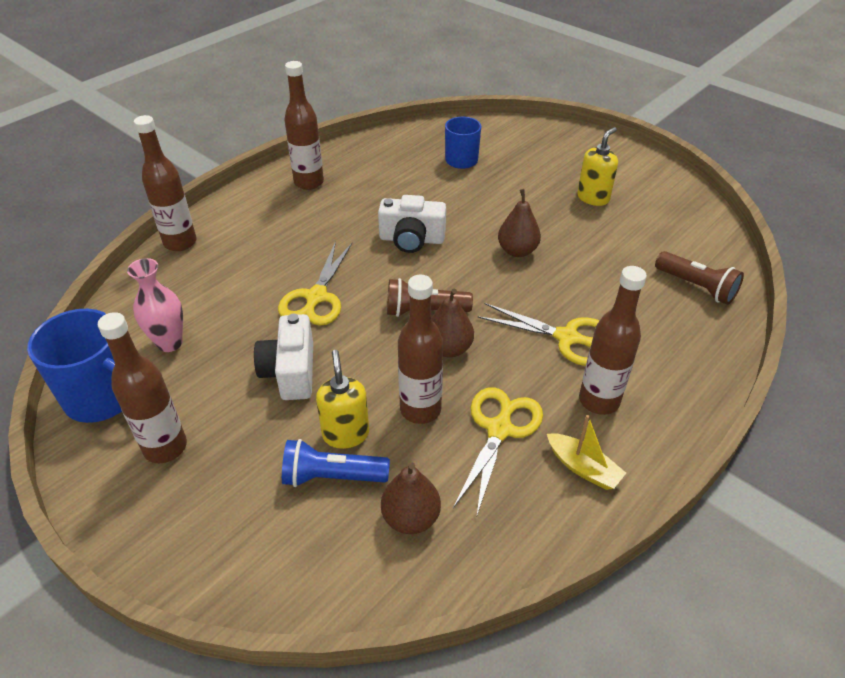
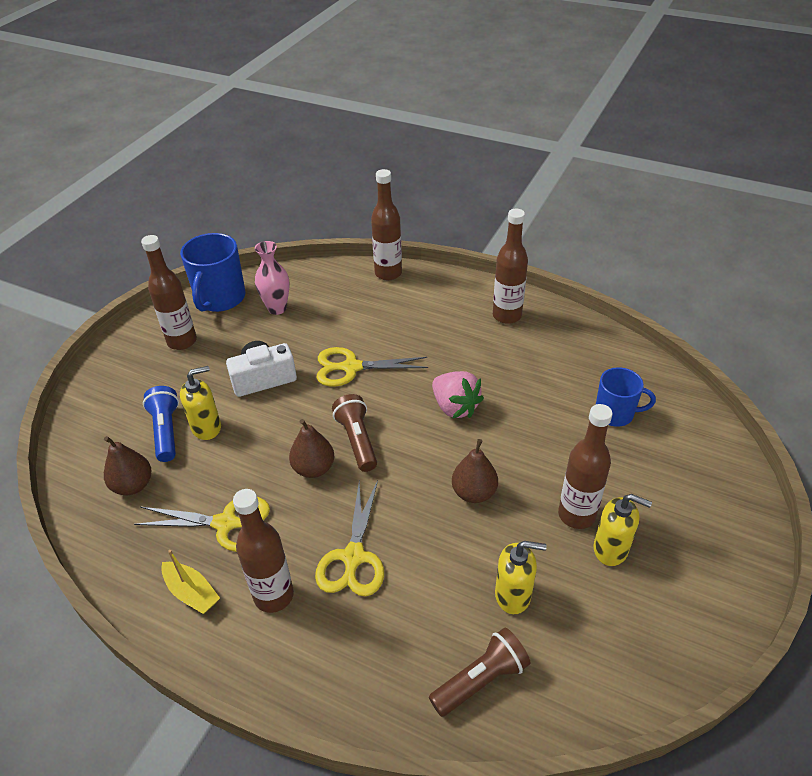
camera: 75 degrees right, 0 degrees up
white camera [378,195,446,253] -> pink strawberry [432,371,484,419]
brown bottle [398,275,443,424] -> brown bottle moved to [558,404,612,529]
yellow boat [547,415,626,490] -> yellow boat turned 75 degrees counterclockwise [161,550,220,614]
brown flashlight [655,251,744,305] -> brown flashlight turned 150 degrees counterclockwise [429,627,530,717]
none -> yellow soap dispenser [495,541,547,614]

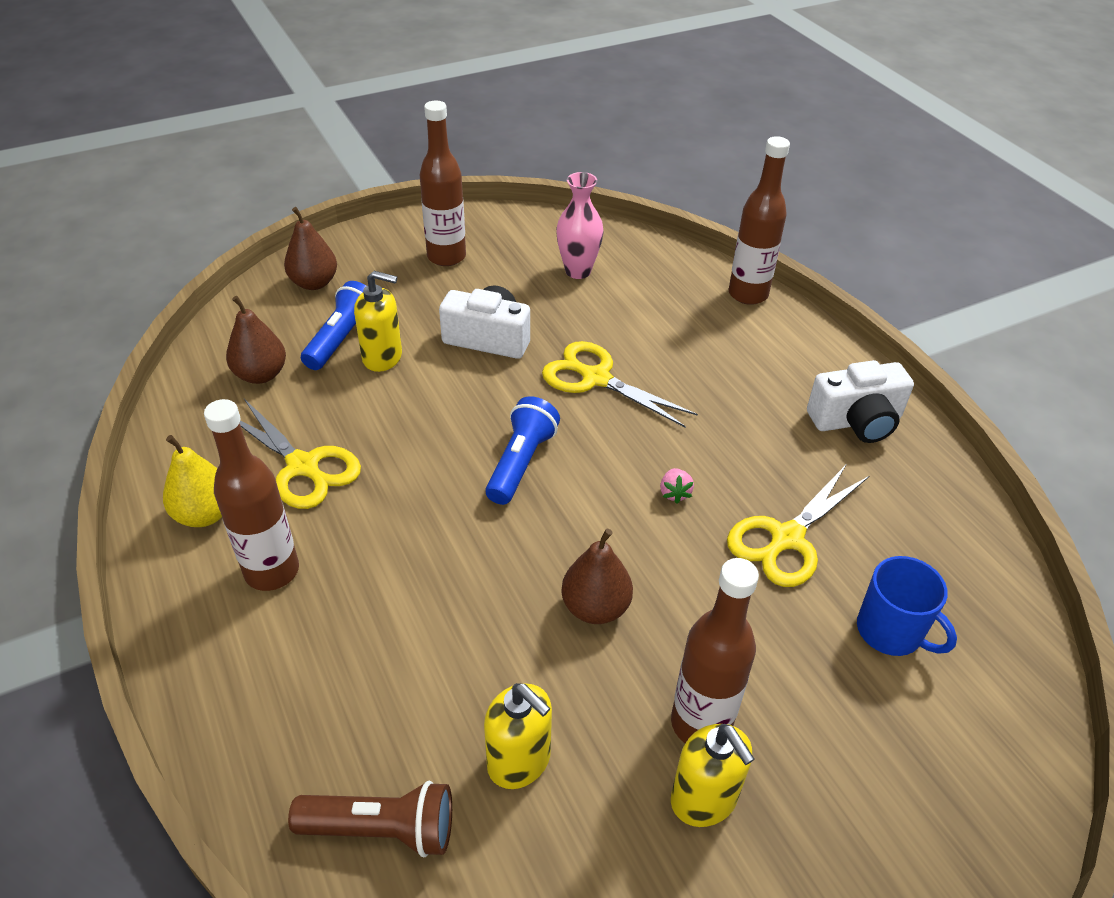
camera: 35 degrees right, 0 degrees up
yellow boat [161,550,220,614] -> yellow pear [163,435,222,527]
blue mug [180,233,245,312] -> none
brown pear [289,419,334,478] -> brown pear moved to [284,207,337,290]
yellow scissors [315,480,384,596] -> yellow scissors moved to [727,465,869,587]
brown flashlight [332,394,377,472] -> blue flashlight [486,396,560,505]
pink strawberry [432,371,484,419] -> pink strawberry [660,468,694,504], size x0.46
brown bottle [493,209,528,324] -> white camera [807,360,914,443]

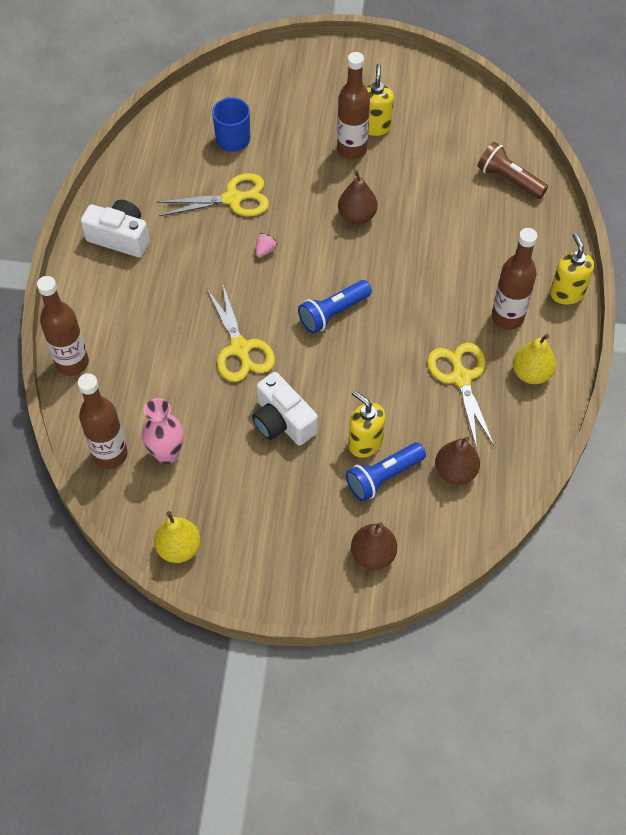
camera: 145 degrees left, 15 degrees up
brown bottle [420,101,466,266] -> brown bottle moved to [78,373,128,469]
yellow soap dispenser [484,683,552,789] -> yellow soap dispenser moved to [550,233,594,305]
none -> yellow pear [154,511,201,563]

